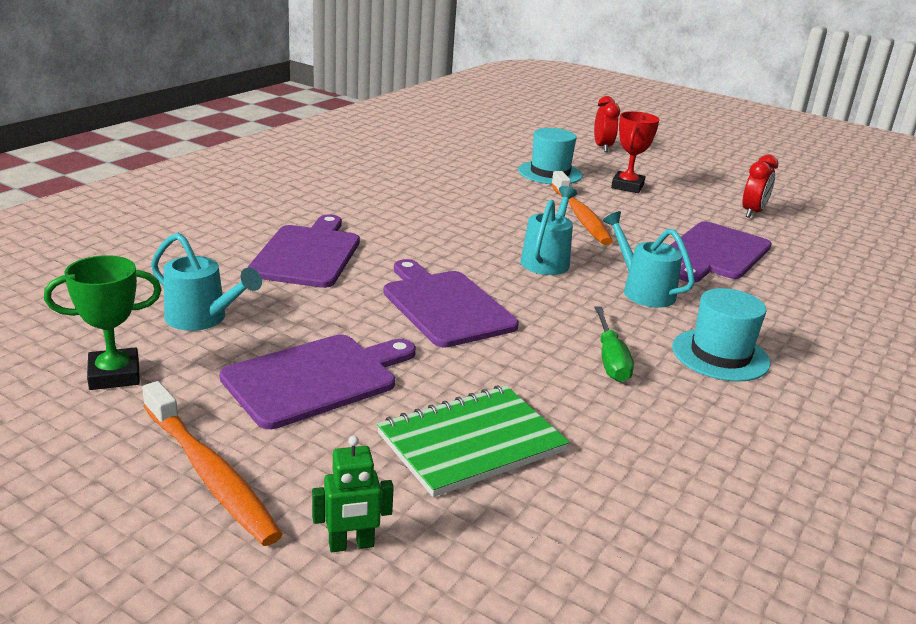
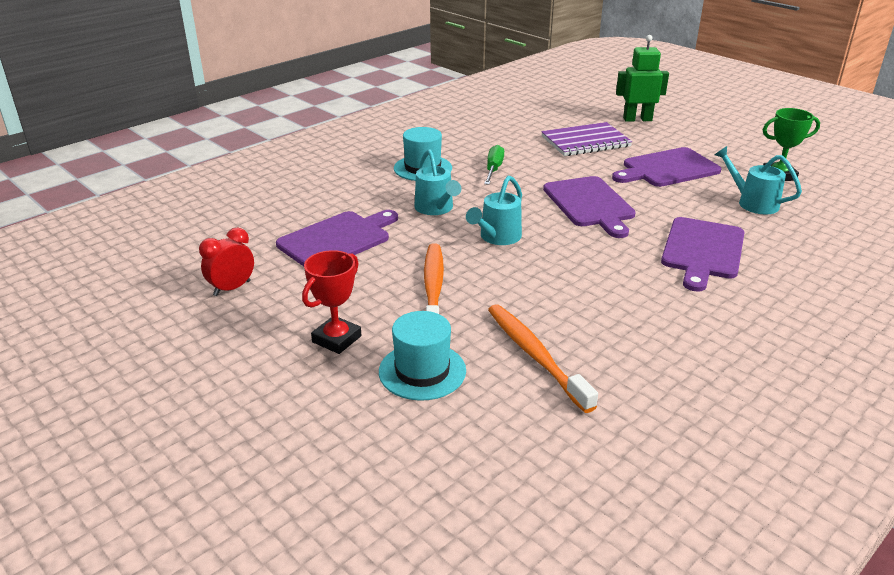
camera: 165 degrees left, 5 degrees up
orange toothbrush [142,381,283,546] -> orange toothbrush moved to [488,304,598,413]
green robot [312,436,394,552] -> green robot [616,35,669,122], size x1.67
green notebook [377,385,570,497] -> purple notebook [541,122,632,156]
red clock [594,96,620,152] -> none

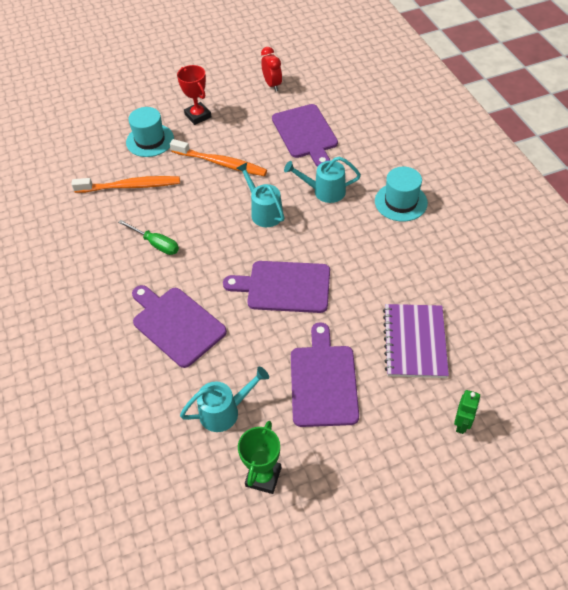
camera: 115 degrees right, 20 degrees up
green screwdriver [484,145,504,185] -> green screwdriver moved to [118,220,179,255]
green robot [616,35,669,122] -> green robot [454,390,480,434], size x0.60

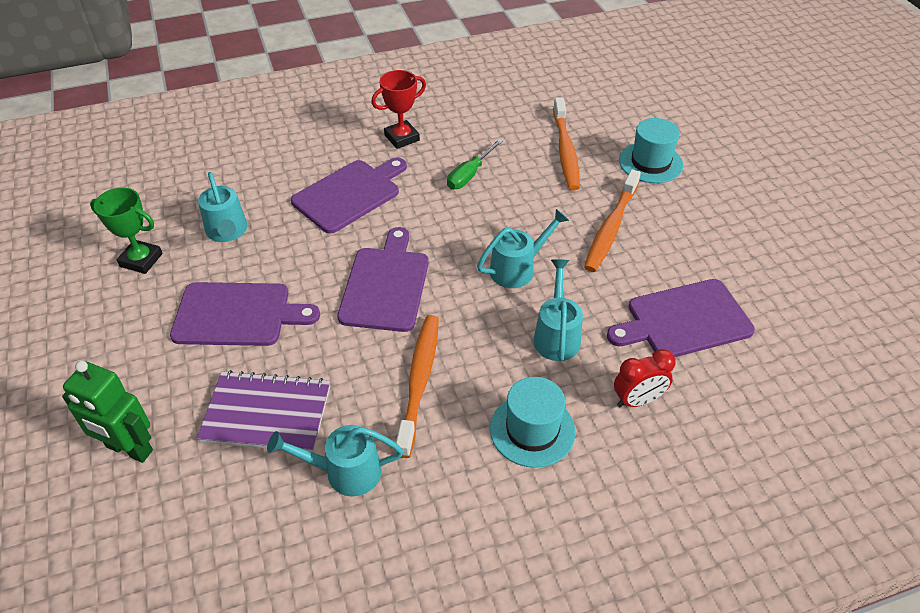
camera: 90 degrees right, 5 degrees down
red trophy [177,65,212,125] -> red trophy moved to [371,70,426,149]
red clock [261,47,282,91] -> red clock moved to [614,349,676,407]
green robot [454,390,480,434] -> green robot [62,361,153,463], size x1.67
none -> turquoise watering can [267,425,403,496]
none -> orange toothbrush [396,315,439,458]

